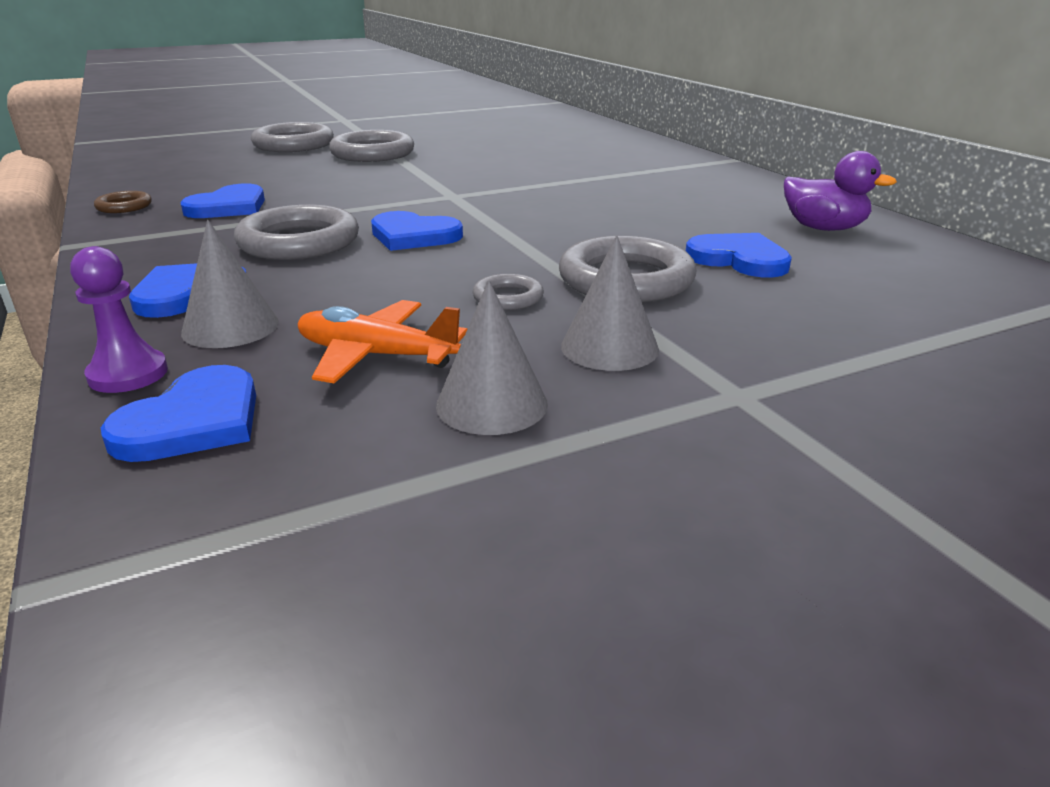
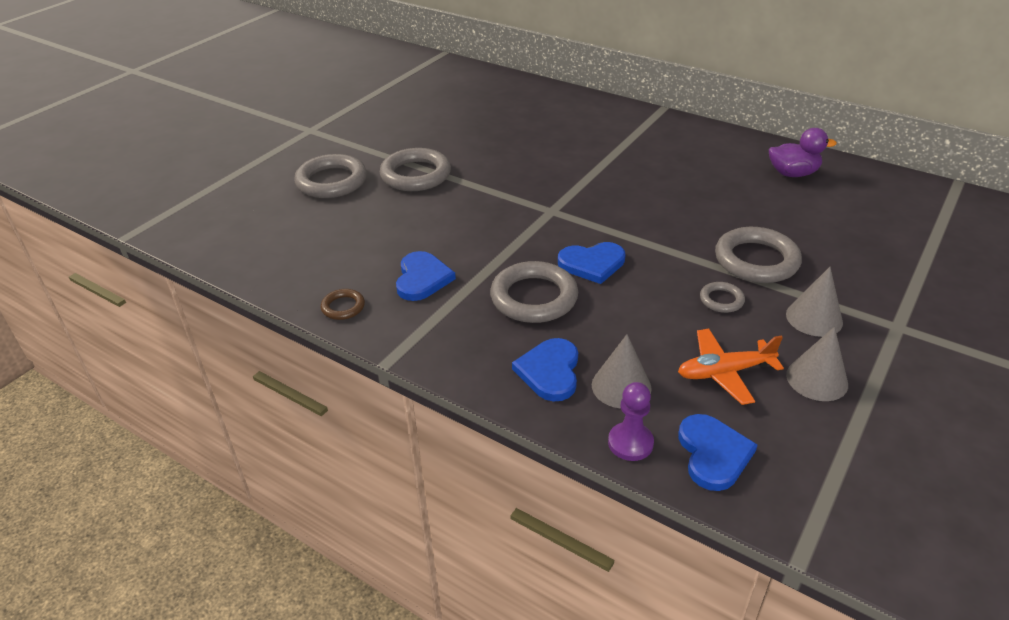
camera: 30 degrees left, 10 degrees up
blue heart [686,233,792,278] -> none

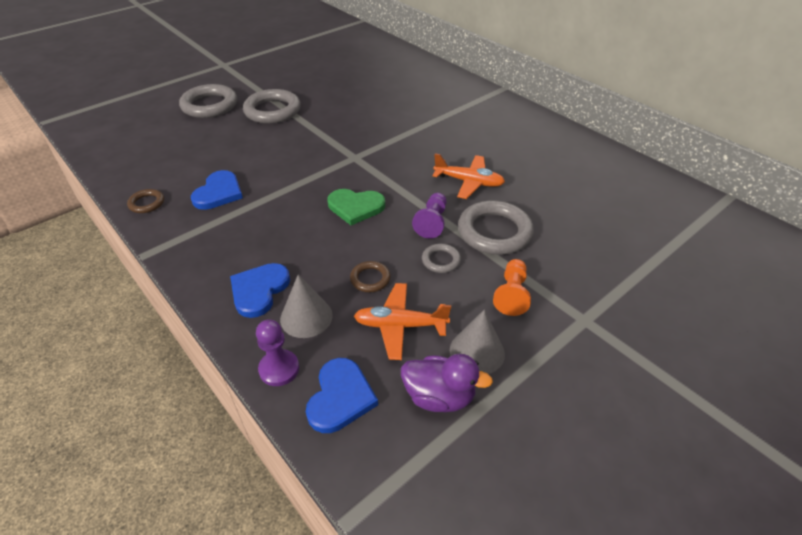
camera: 15 degrees right, 5 degrees up
grey ring [490,261,578,323] -> none
blue heart [558,242,625,284] -> green heart [327,189,385,225]
purple duck [769,128,837,177] -> purple duck moved to [401,354,493,412]
grey cone [786,267,843,337] -> orange pawn [493,259,531,316]
none -> brown ring [350,261,391,292]
none -> purple pawn [412,193,447,239]
none -> orange plane [433,153,505,199]

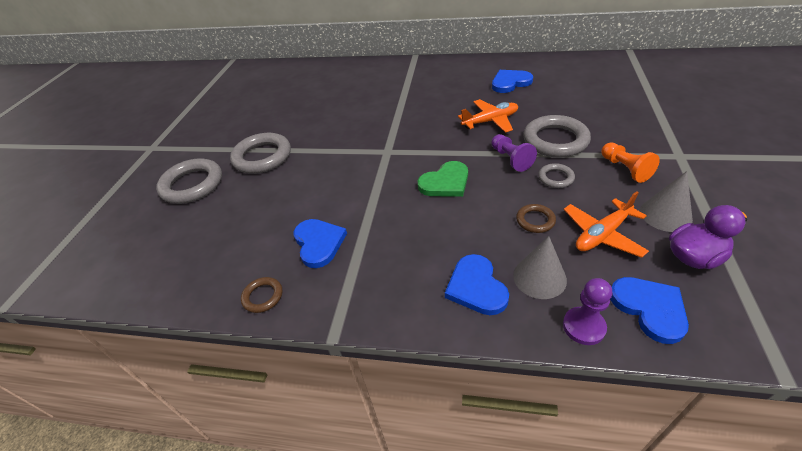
camera: 35 degrees left, 0 degrees up
none -> blue heart [492,70,533,93]

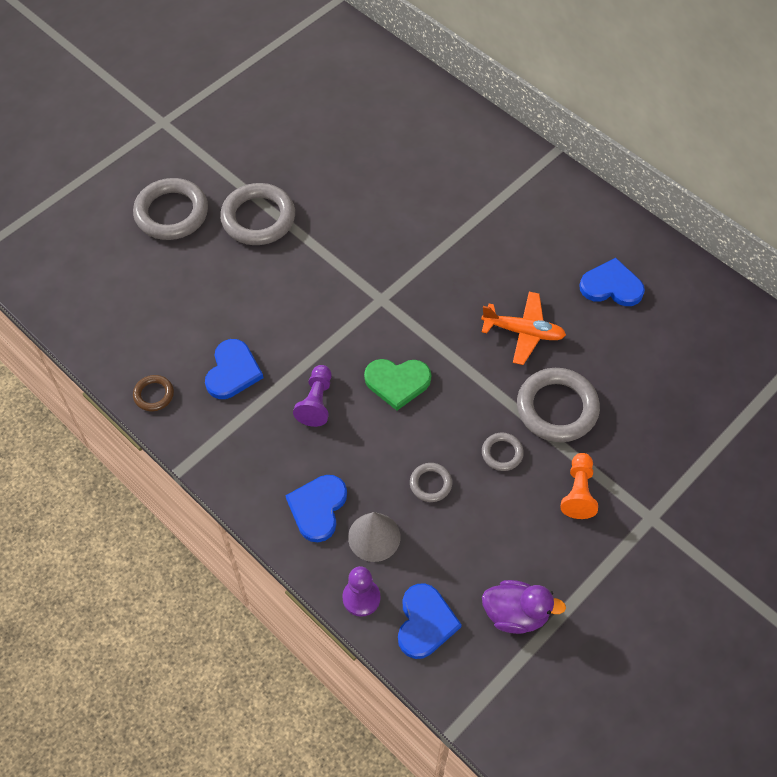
camera: 30 degrees right, 15 degrees up
purple pawn [491,134,537,172] -> purple pawn moved to [293,365,332,427]
brown ring [516,204,556,233] -> grey ring [410,463,452,502]
orange plane [563,191,649,258] -> none
grey cone [640,171,693,232] -> none

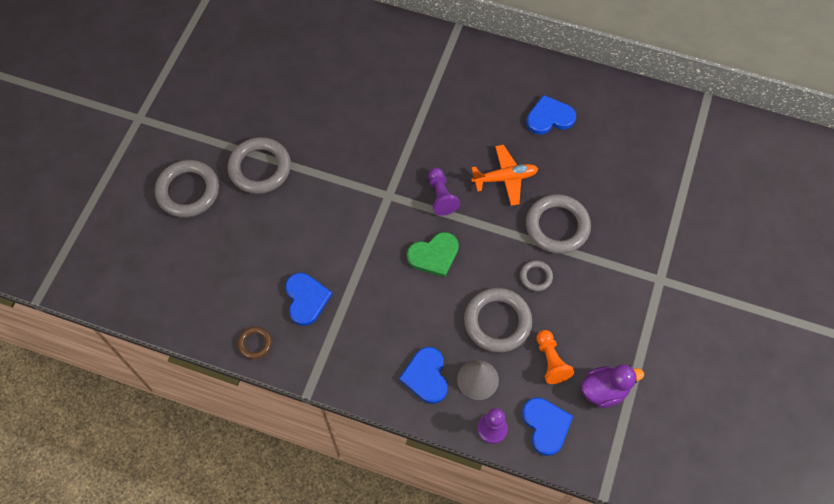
camera: 25 degrees left, 5 degrees up
purple pawn [293,365,332,427] -> purple pawn moved to [428,168,460,215]
grey ring [410,463,452,502] -> grey ring [464,288,532,353], size x2.01
orange pawn [560,453,598,519] -> orange pawn moved to [536,330,574,384]

